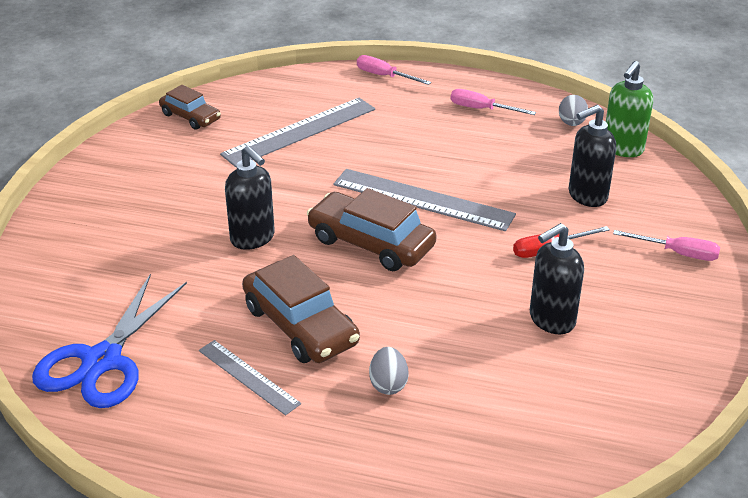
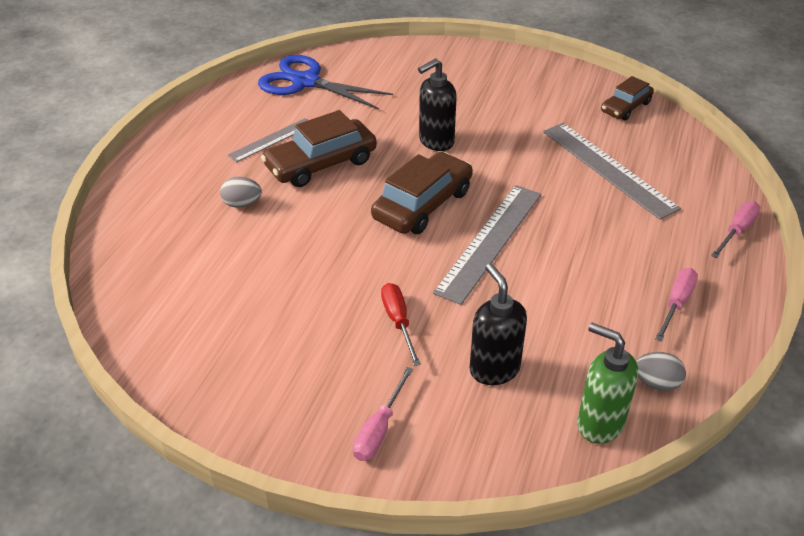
camera: 95 degrees right, 5 degrees up
black soap dispenser [530,223,584,334] -> none

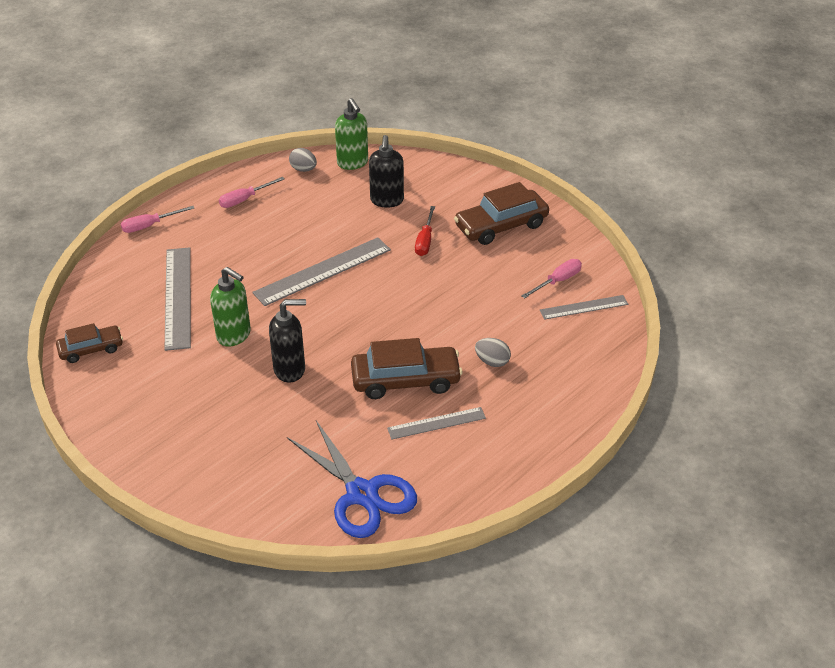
camera: 155 degrees left, 0 degrees up
pink screwdriver [353,367,413,461] -> pink screwdriver moved to [521,259,582,298]
brown car [371,152,473,234] -> brown car moved to [454,182,549,245]
none -> green soap dispenser [210,267,251,347]
none -> grey ruler [540,295,628,320]

